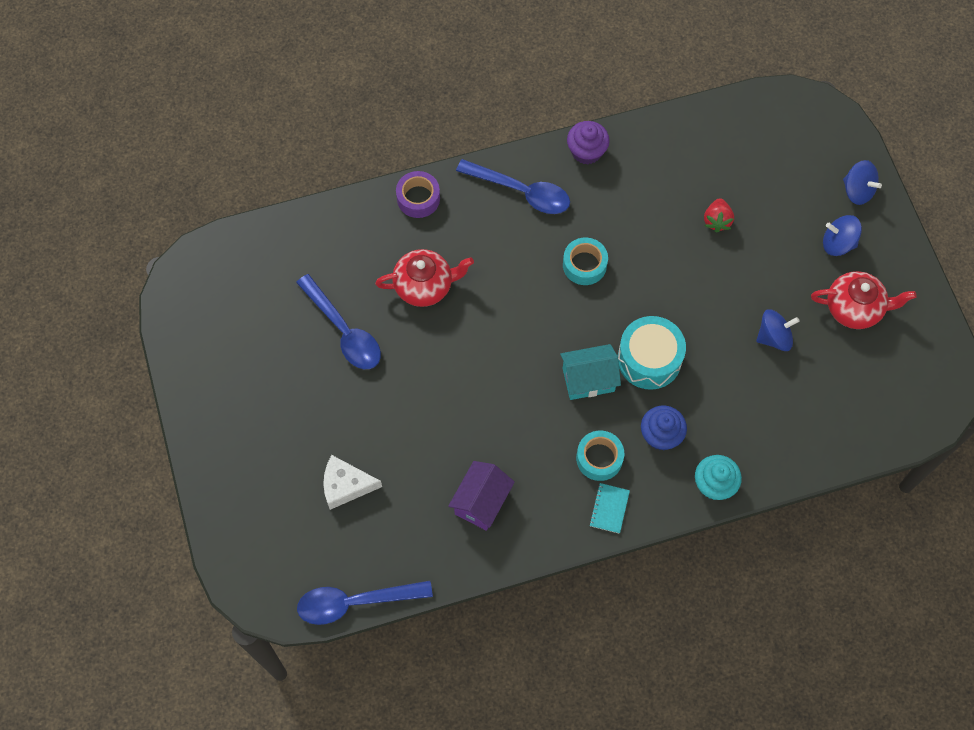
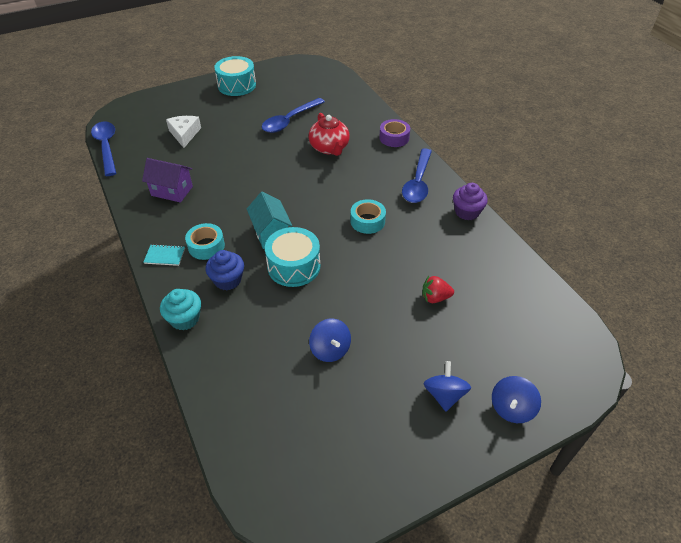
camera: 80 degrees right, 20 degrees down
red teapot [811,271,917,329] -> none
none -> turquoise drum [214,56,256,96]

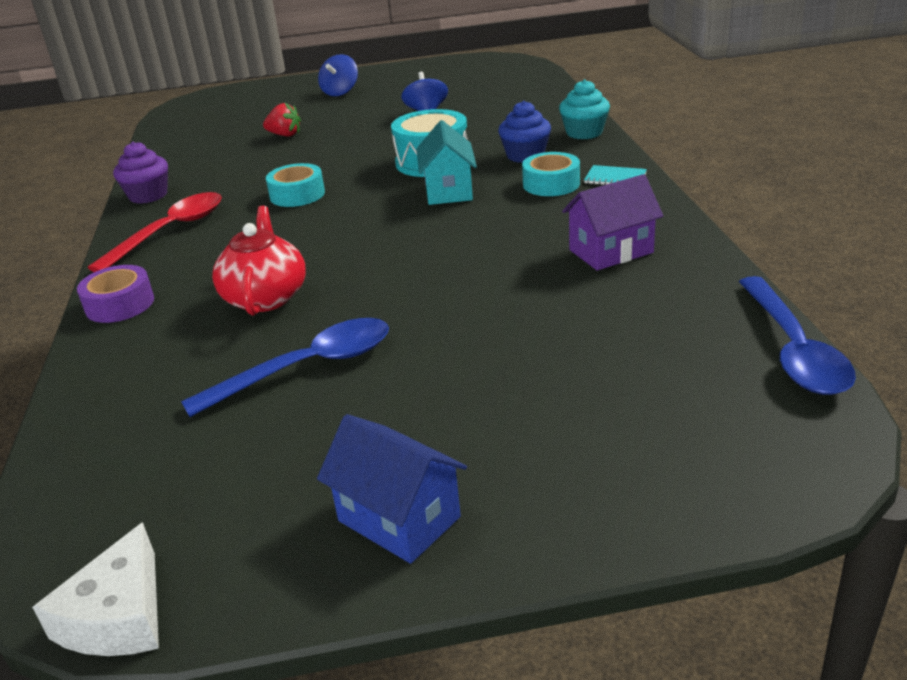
camera: 160 degrees left, 15 degrees down
purple house [142,158,193,203] -> purple house turned 60 degrees counterclockwise [562,174,663,270]
white cheese [166,116,201,148] -> white cheese moved to [32,522,159,656]
turquoise drum [214,56,256,96] -> blue house [317,414,467,564]
blue spoon [402,148,432,203] -> red spoon [88,192,222,272]
blue spinning top [492,376,541,423] -> none

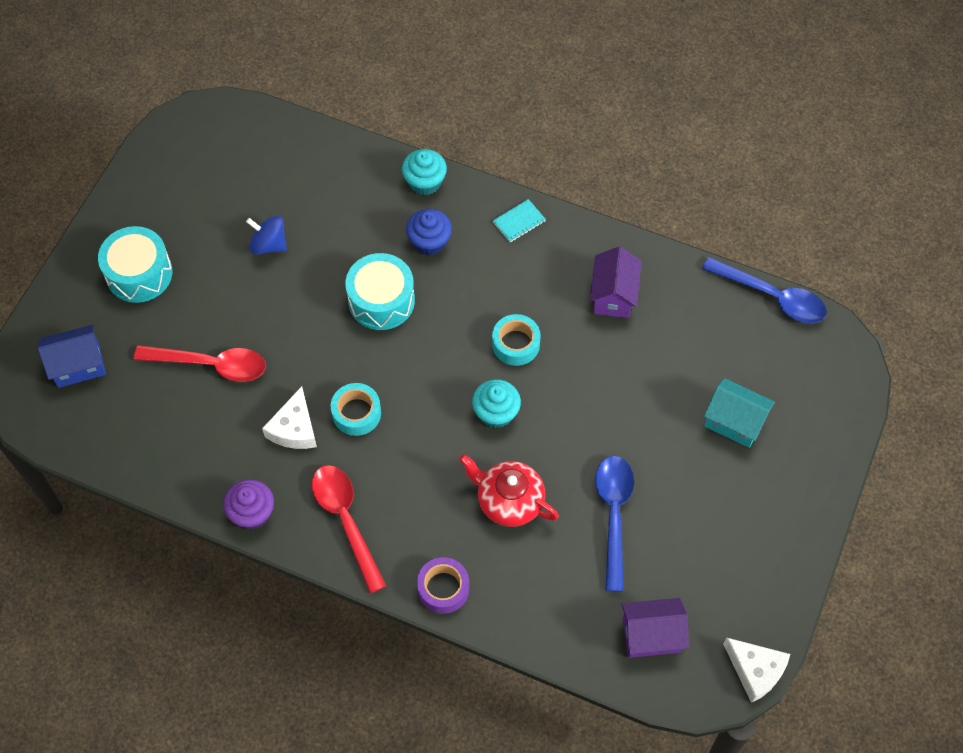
camera: 60 degrees left, 30 degrees up
red strawberry [263,103,301,137] -> red spoon [134,345,266,382]
blue house [317,414,467,564] -> blue house moved to [38,324,106,388]
blue spinning top [318,54,358,96] -> turquoise drum [98,226,172,303]
turquoise house [416,120,477,205] -> turquoise house moved to [704,378,775,448]
turquoise tape [522,152,580,196] -> turquoise tape moved to [492,314,541,366]
none -> white cheese [262,386,317,449]
none -> turquoise cupcake [472,379,521,428]
none -> purple house [621,598,689,658]

